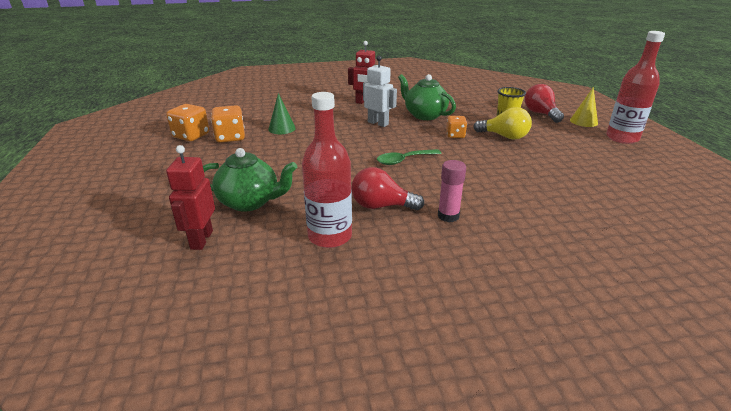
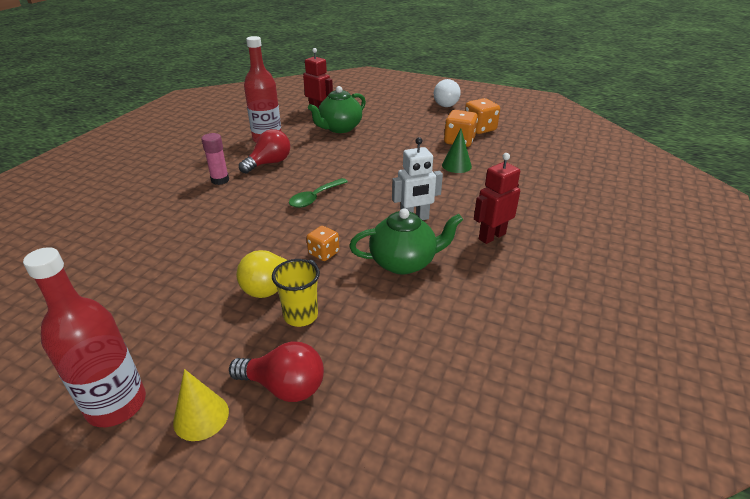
camera: 125 degrees right, 5 degrees up
green spoon [377,149,442,165] -> green spoon turned 150 degrees counterclockwise [289,178,348,208]
none -> white light bulb [434,79,461,107]

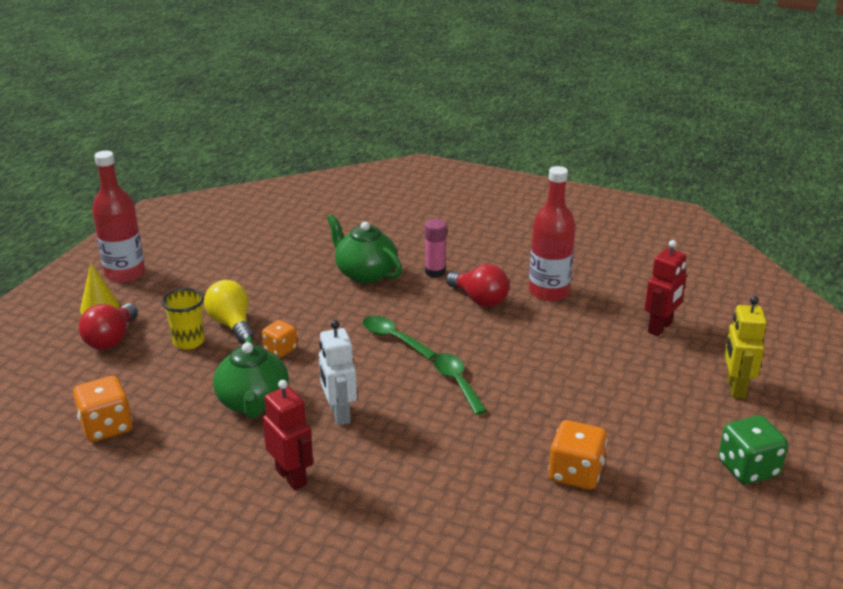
camera: 90 degrees right, 5 degrees down
green teapot [308,86,366,133] -> green teapot moved to [327,214,402,284]
white light bulb [434,79,461,107] -> green dice [718,415,788,484]
green cone [442,129,472,173] -> none
orange dice [465,98,500,134] -> orange dice moved to [73,376,133,442]
none -> green spoon [433,353,487,415]
none -> yellow robot [724,296,767,399]

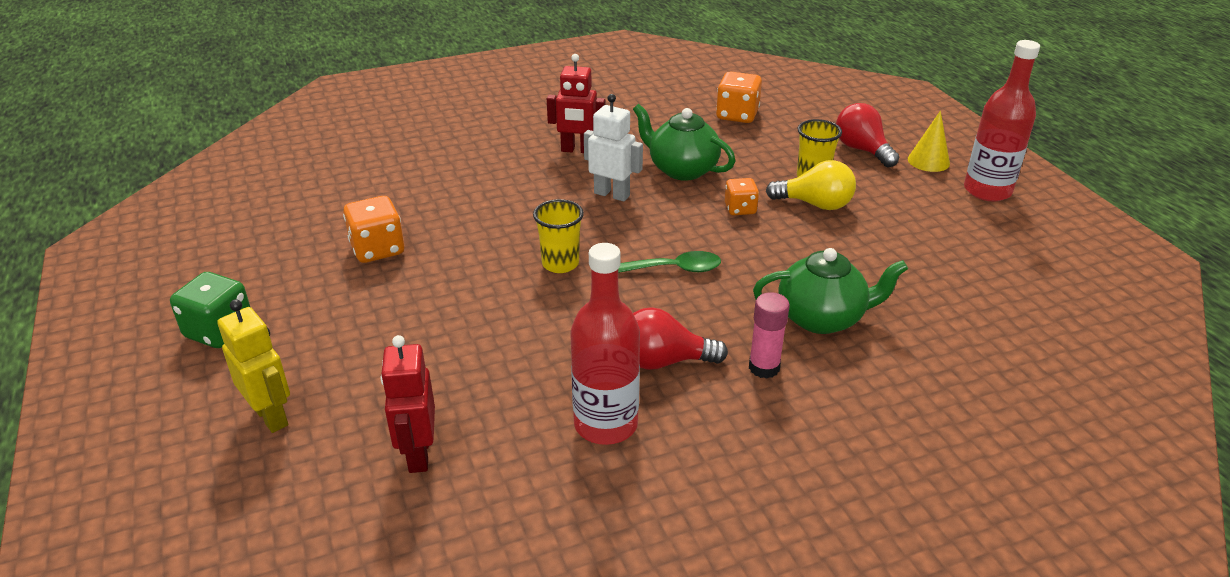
camera: 135 degrees right, 5 degrees up
green spoon [433,353,487,415] -> yellow cup [533,199,584,273]

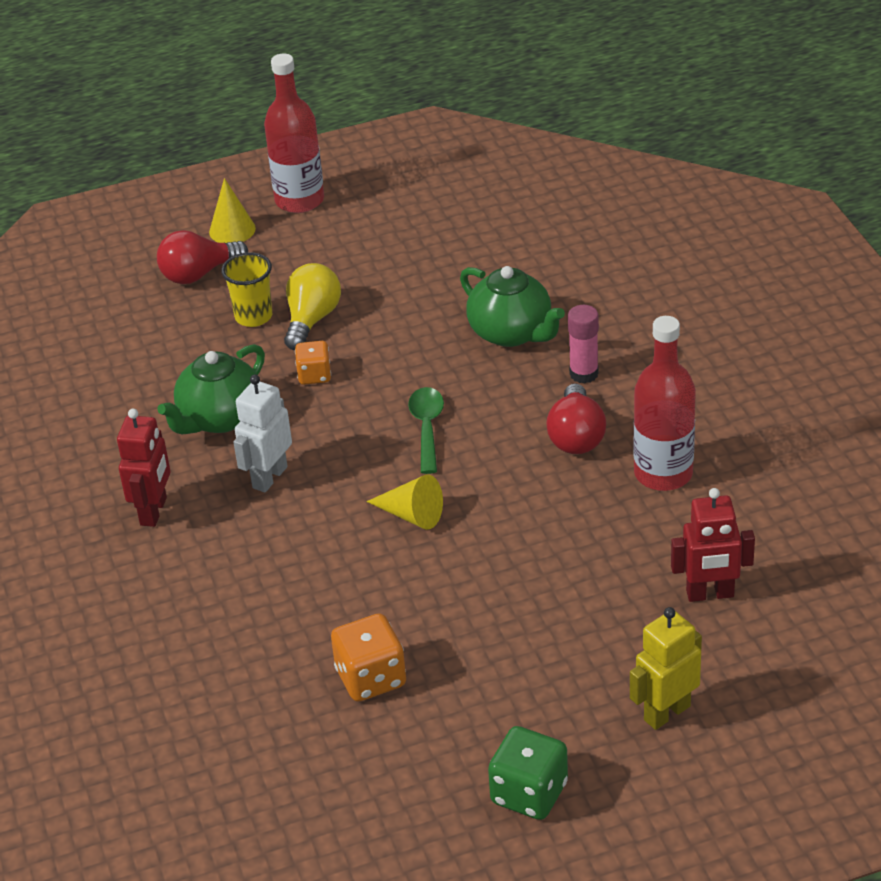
camera: 85 degrees left, 5 degrees up
yellow cup [533,199,584,273] -> yellow cone [366,474,443,530]
orange dice [716,72,762,123] -> none
green teapot [753,248,908,334] -> green teapot turned 135 degrees clockwise [460,266,565,347]

